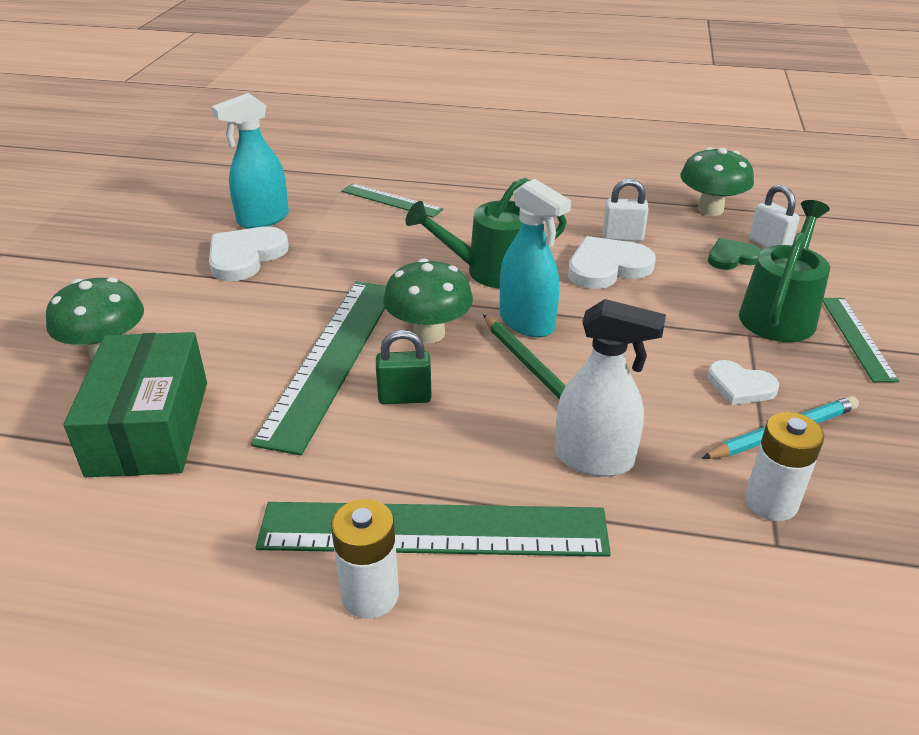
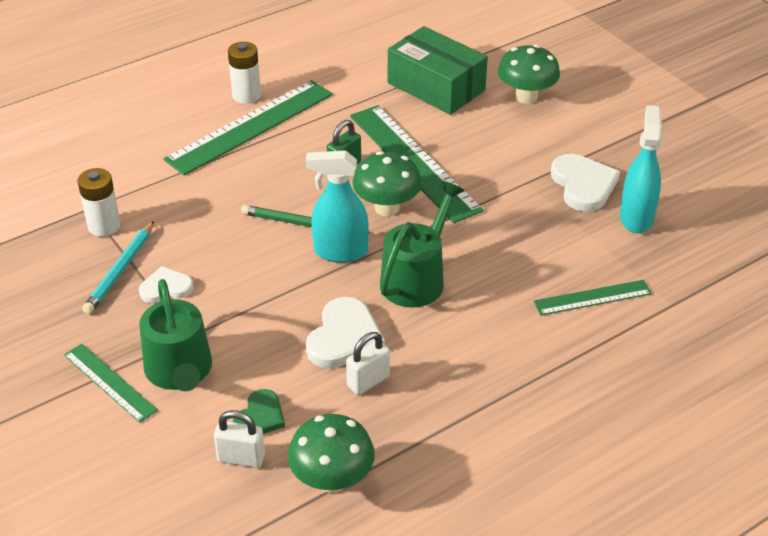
camera: 135 degrees right, 5 degrees up
white spray bottle [555,299,666,477] -> none

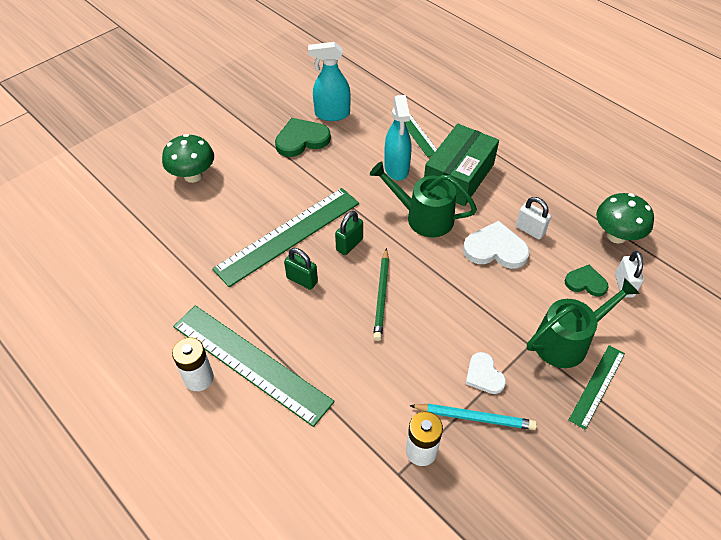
camera: 100 degrees left, 10 degrees up
turquoise spray bottle [306,150,369,263] -> turquoise spray bottle moved to [384,95,411,181]
green mushroom [352,151,422,216] -> green padlock [335,211,363,255]
green box [388,26,488,115] -> green box moved to [424,124,499,206]
white heart [551,154,620,212] -> green heart [275,118,331,157]

